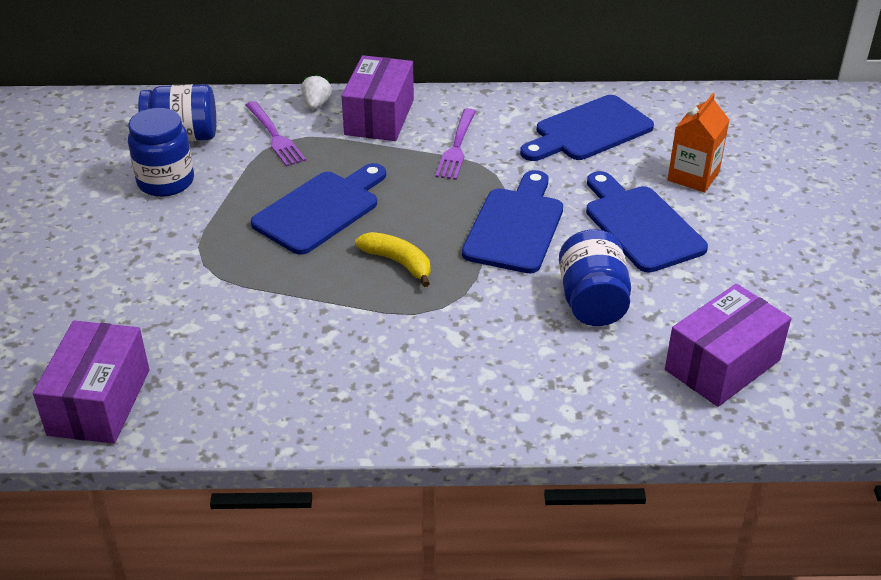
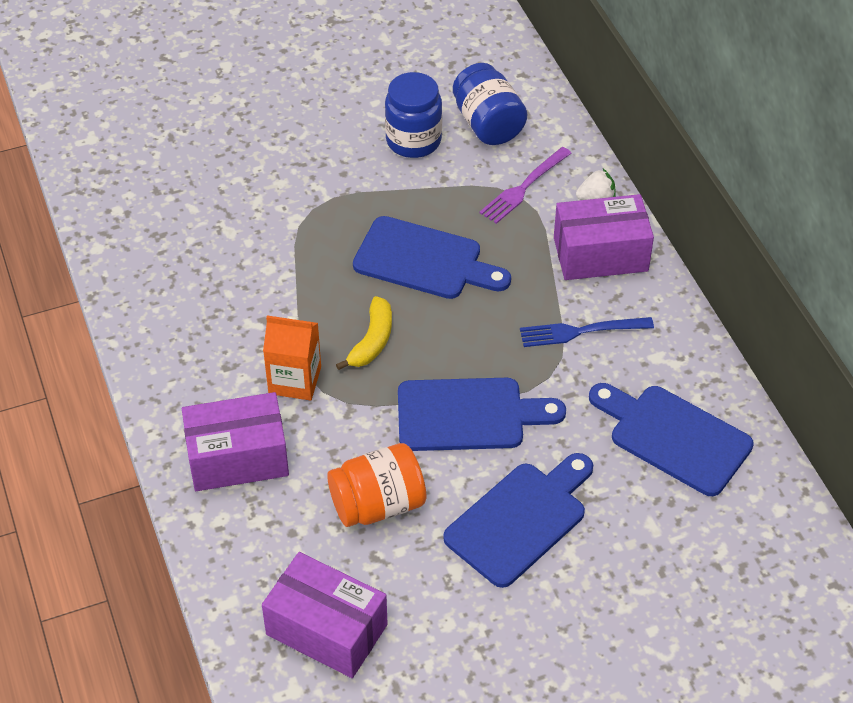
camera: 70 degrees right, 10 degrees up
purple box [33,320,149,444] -> purple box moved to [182,392,289,491]
purple fork [435,108,476,180] -> blue fork [520,317,654,347]
blue jar [559,229,631,326] -> orange jar [327,443,426,527]
orange carton [668,93,729,192] -> orange carton moved to [263,316,321,401]

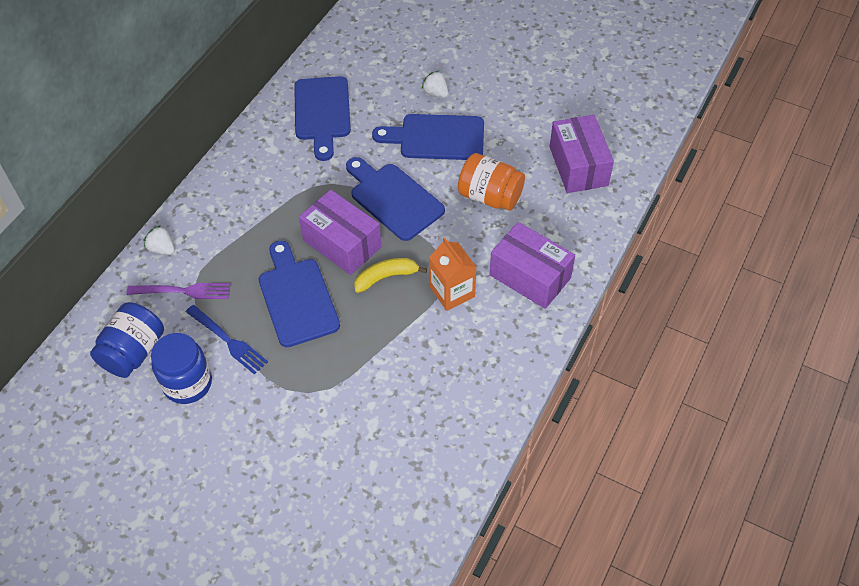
camera: 130 degrees left, 5 degrees up
blue fork [520,317,654,347] -> blue fork moved to [186,305,268,375]
purple box [554,194,654,280] -> purple box moved to [299,190,382,275]
none -> white strawberry [422,71,448,98]

